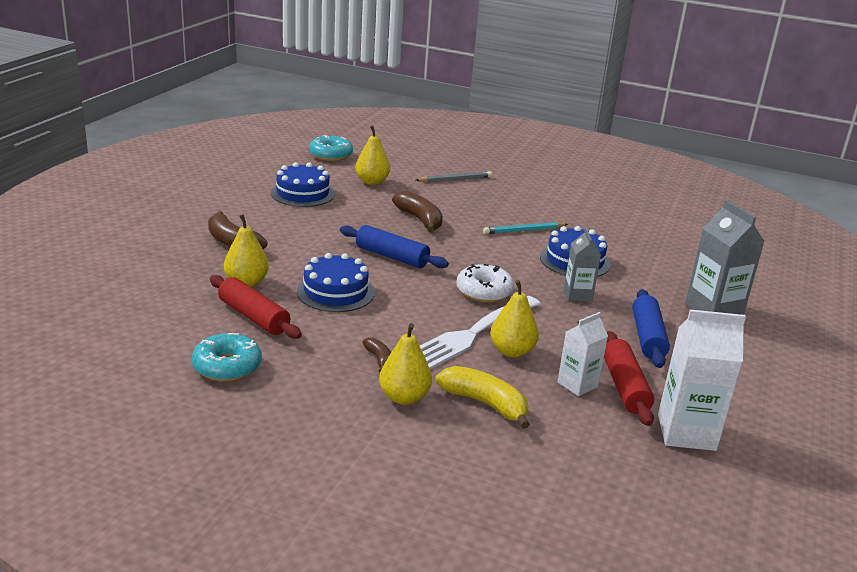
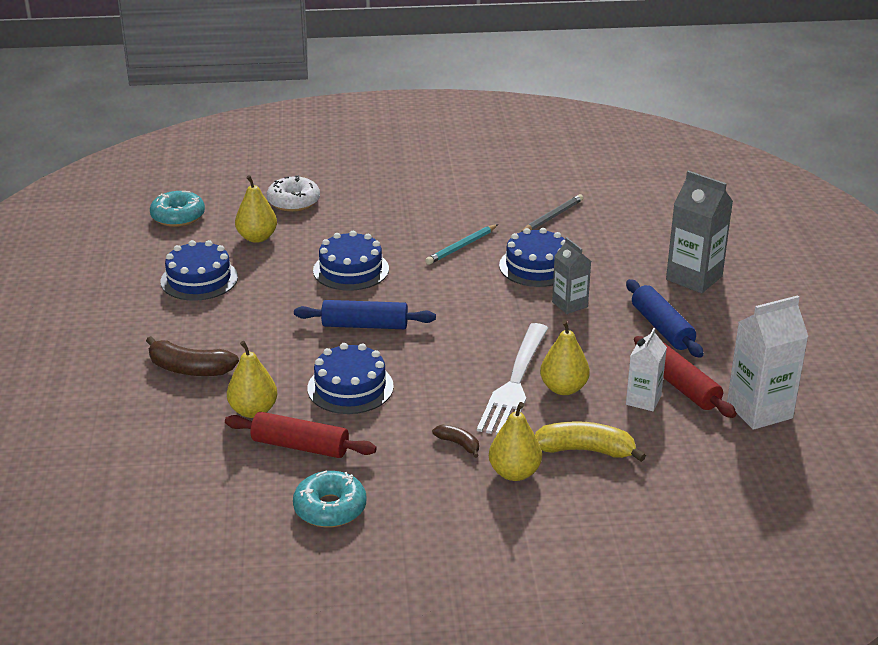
camera: 25 degrees left, 5 degrees up
brown banana [392,191,443,232] -> blue cake [313,231,389,291]
grey pencil [416,171,492,182] -> grey pencil moved to [521,194,583,232]
white donut [456,264,514,303] -> white donut moved to [267,175,320,212]

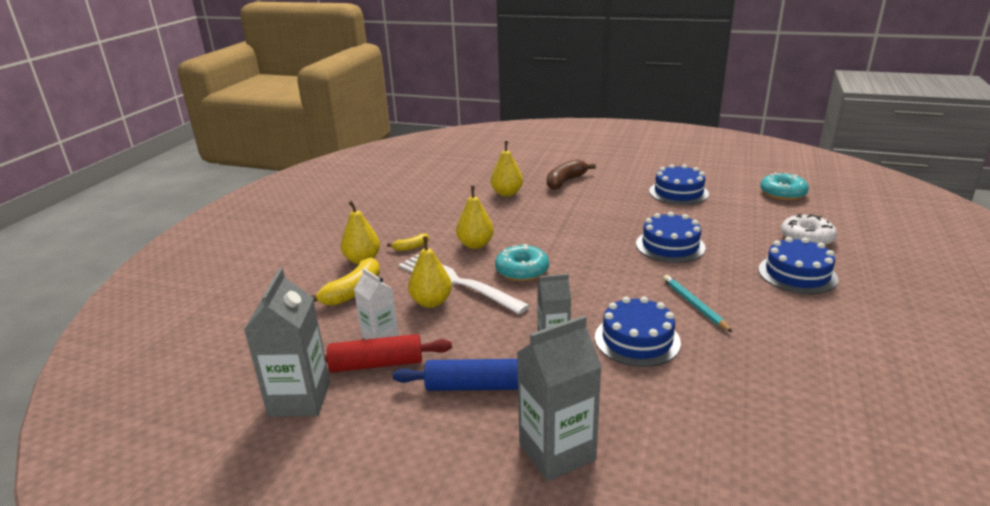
camera: 115 degrees right, 5 degrees down
red rolling pin [225,412,377,458] -> none
yellow pear [235,175,277,243] -> yellow pear moved to [456,186,494,249]
turquoise donut [293,471,366,528] -> turquoise donut moved to [495,244,549,281]
blue rolling pin [294,300,436,329] -> none
blue cake [307,343,394,414] -> blue cake moved to [758,237,838,294]
brown banana [432,425,479,458] -> yellow banana [387,233,429,251]
grey pencil [521,194,583,232] -> none
white carton [727,295,808,430] -> grey carton [244,268,330,417]

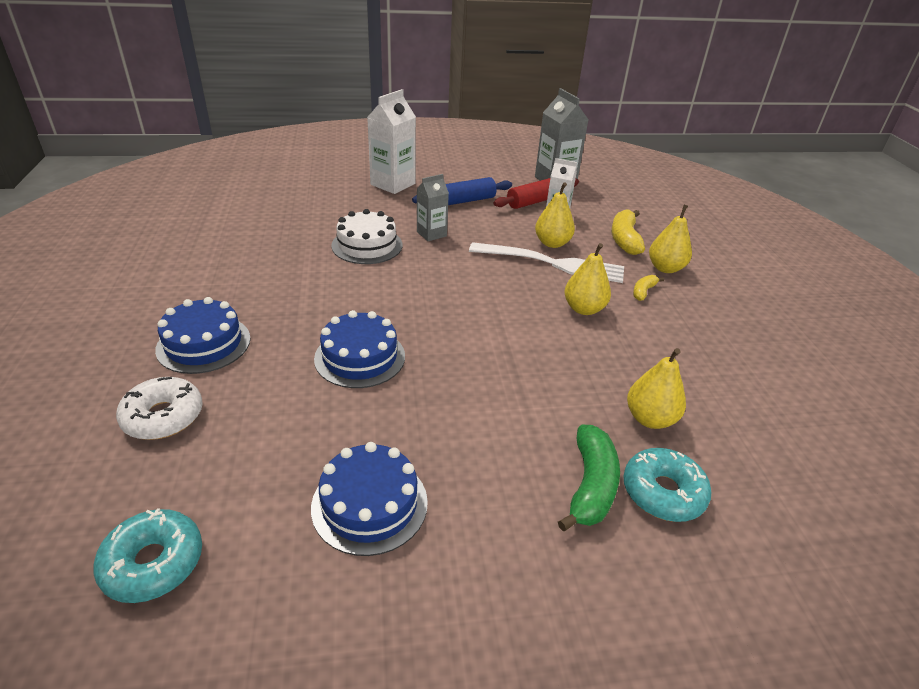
camera: 150 degrees right, 10 degrees up
turquoise donut [495,244,549,281] -> turquoise donut moved to [623,448,711,522]
grey carton [516,315,602,481] -> white carton [367,89,416,194]
brown banana [547,159,596,190] -> green banana [558,425,620,531]
blue cake [595,296,681,367] -> white cake [331,209,403,264]
turquoise pencil [663,275,732,332] -> none

